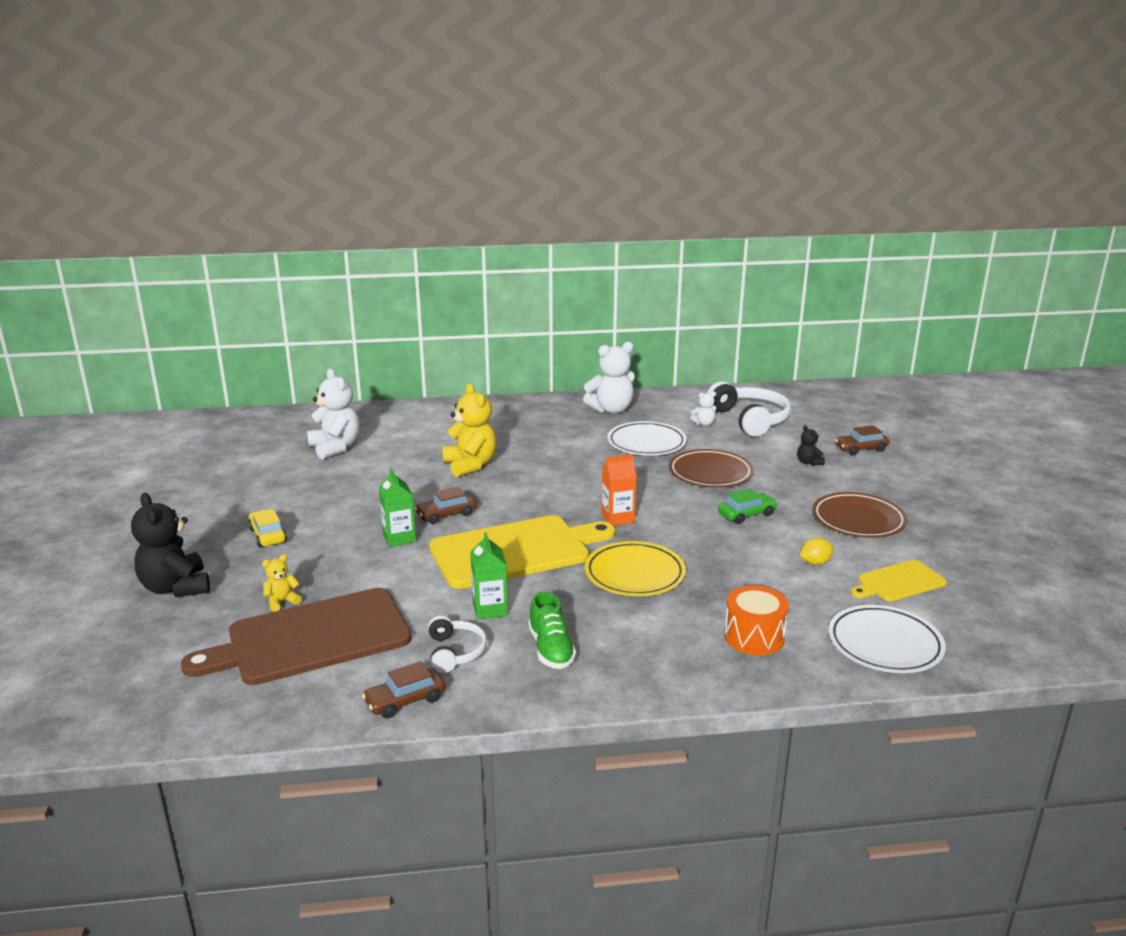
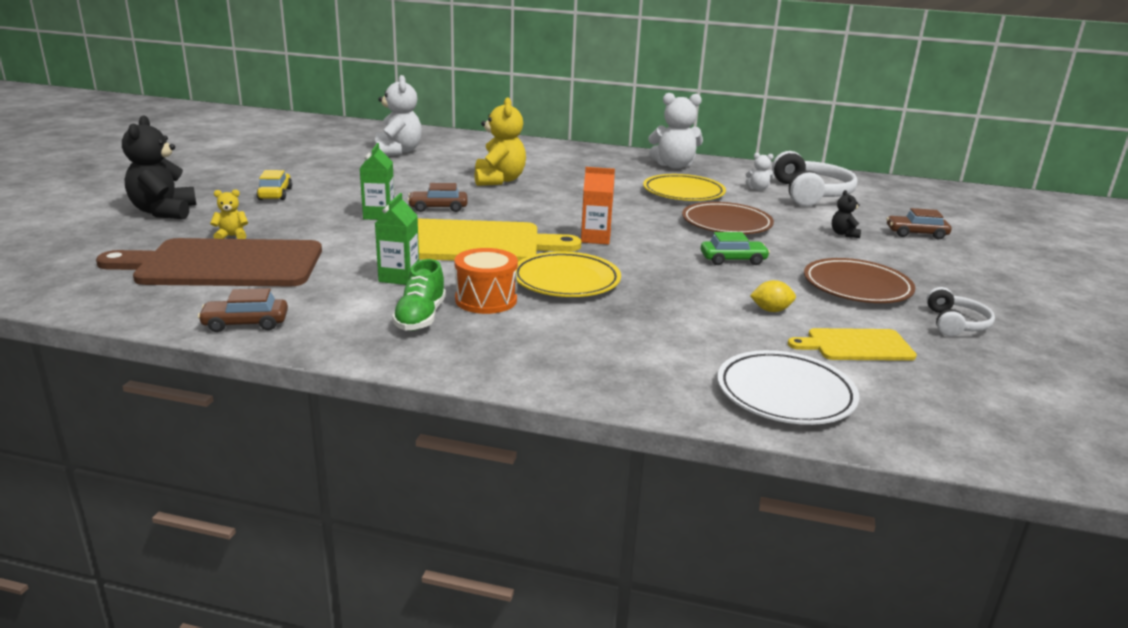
camera: 20 degrees right, 0 degrees up
white headphones [428,615,487,673] -> white headphones moved to [926,287,995,336]
white plate [607,421,687,455] -> yellow plate [643,174,726,201]
orange drum [724,585,789,655] -> orange drum moved to [454,248,518,314]

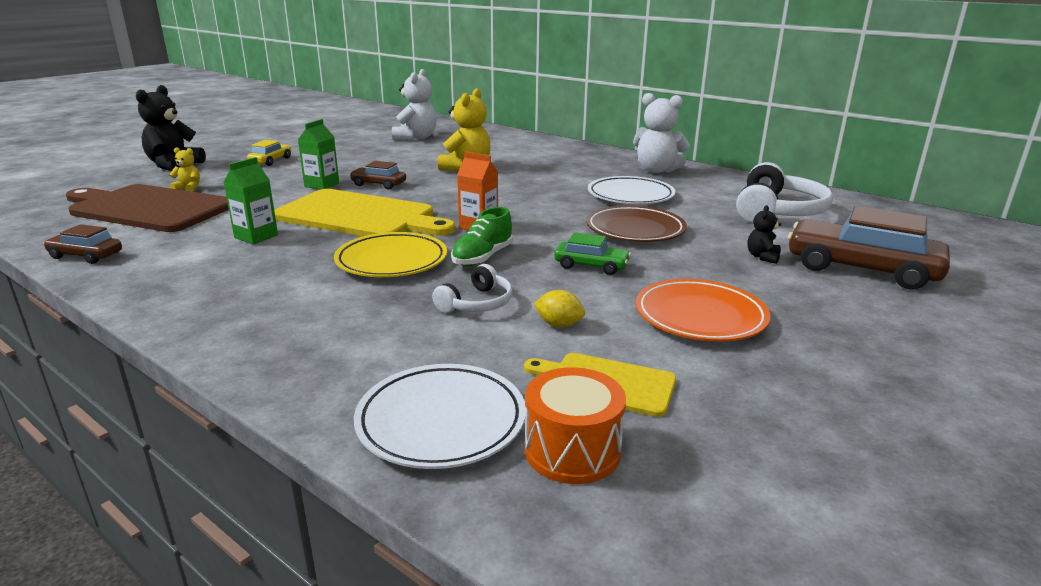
camera: 25 degrees right, 0 degrees up
green shoe [392,259,446,331] -> green shoe moved to [451,207,513,266]
orange drum [454,248,518,314] -> orange drum moved to [525,367,626,484]
yellow plate [643,174,726,201] -> white plate [588,176,676,204]
white teddy bear [745,153,774,191] -> none
brown plate [804,258,915,303] -> orange plate [636,279,770,342]
brown car [886,208,952,240] -> brown car [788,206,950,290], size x1.95
white headphones [926,287,995,336] -> white headphones moved to [432,264,513,313]

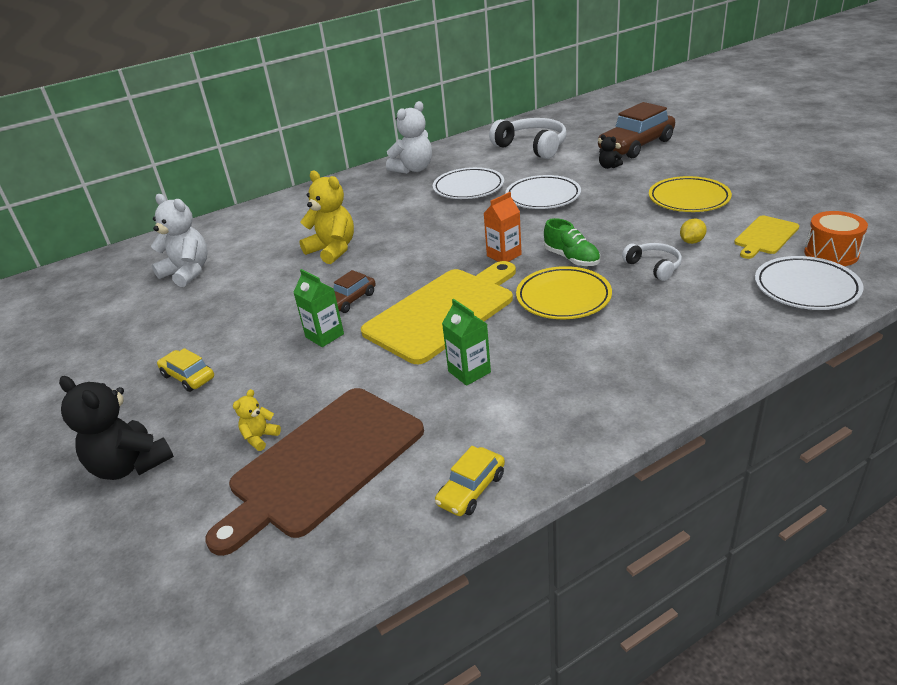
camera: 65 degrees left, 10 degrees up
brown car [44,224,122,264] -> yellow car [435,446,505,516]
green car [554,232,631,275] -> none
brown plate [586,205,687,242] -> white plate [505,175,581,209]
orange plate [636,279,770,342] -> yellow plate [649,176,732,212]

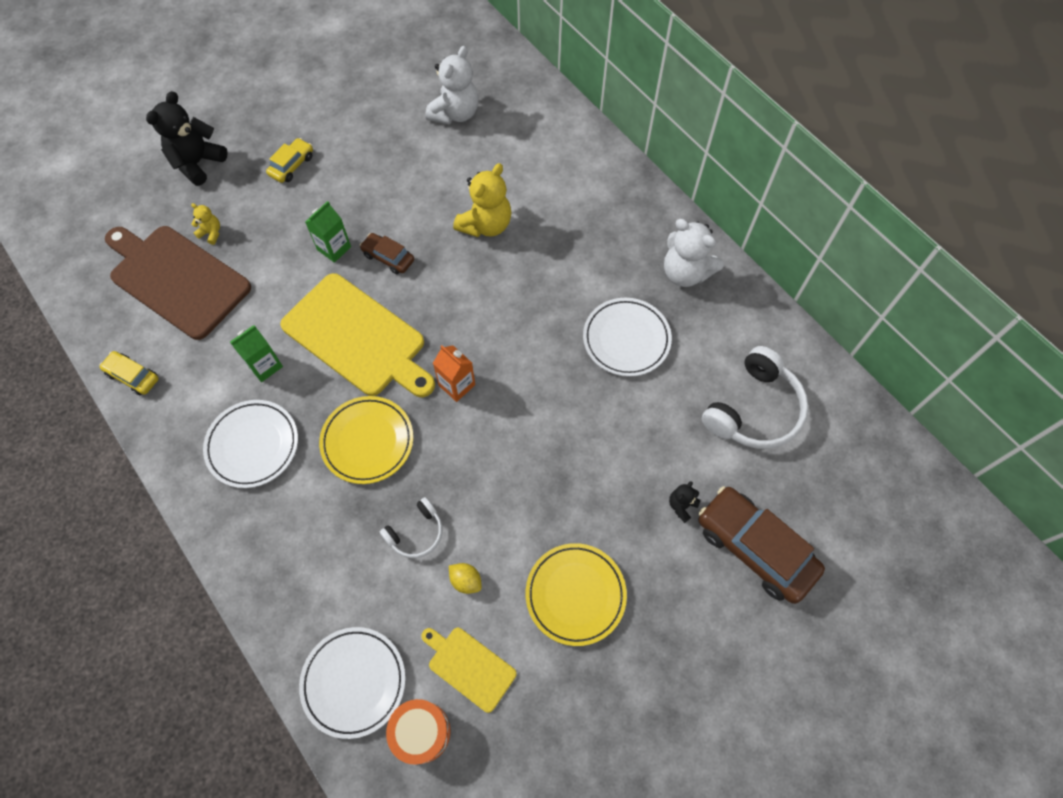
camera: 80 degrees right, 30 degrees up
white plate [505,175,581,209] -> white plate moved to [203,400,298,488]
green shoe [544,218,600,266] -> none

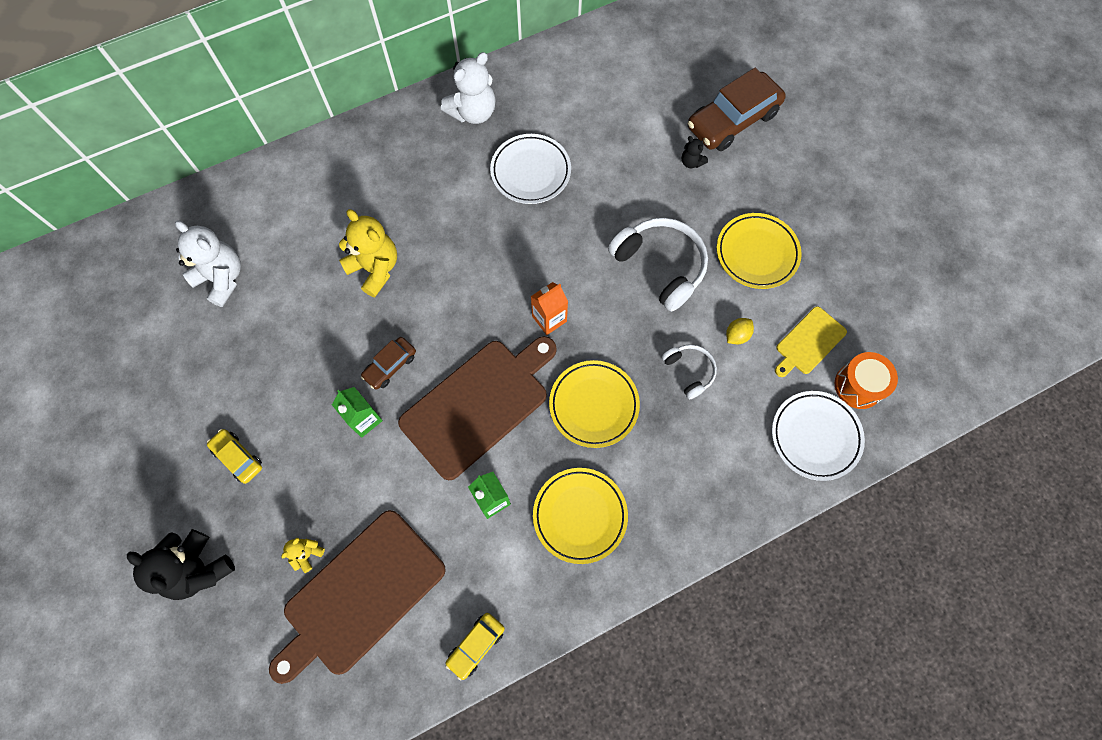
camera: 80 degrees left, 5 degrees up
white plate [203,400,298,488] -> yellow plate [533,468,628,564]
yellow cutting board [280,273,435,397] -> brown cutting board [398,336,557,480]
white headphones [702,346,809,449] -> white headphones moved to [608,218,708,312]

